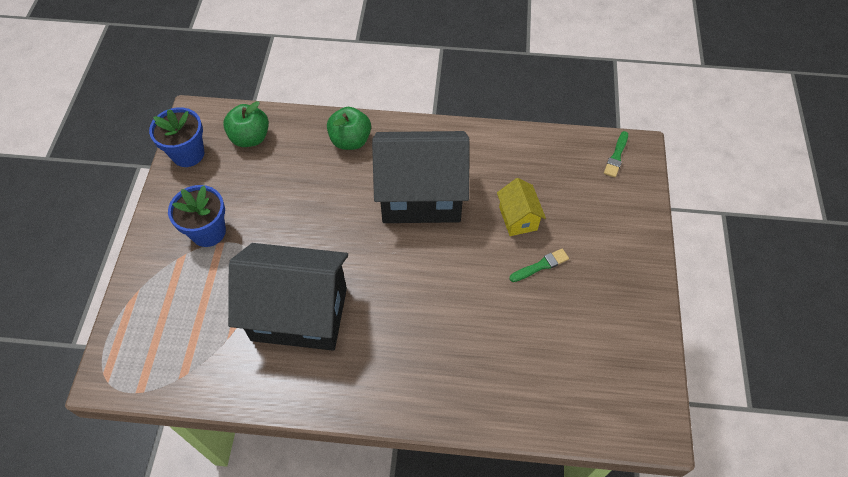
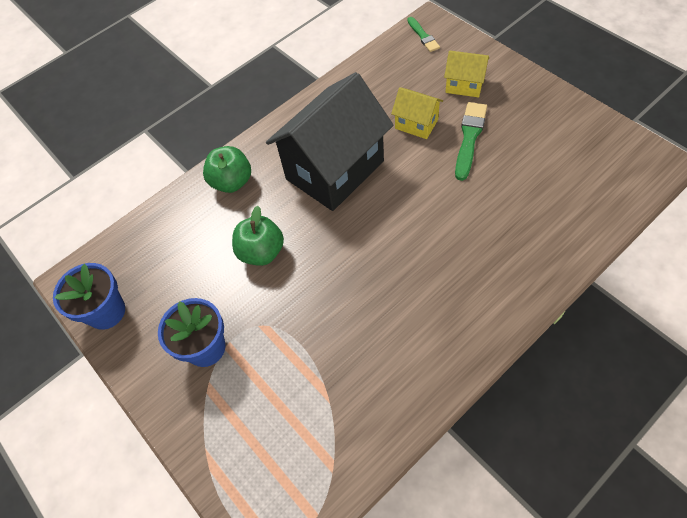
camera: 40 degrees left, 0 degrees up
green apple [223,101,269,147] -> green apple moved to [232,206,284,266]
black house [228,243,348,351] -> none
green brush [509,249,569,282] -> green brush [455,102,487,181], size x1.58
none -> yellow house [444,51,489,98]

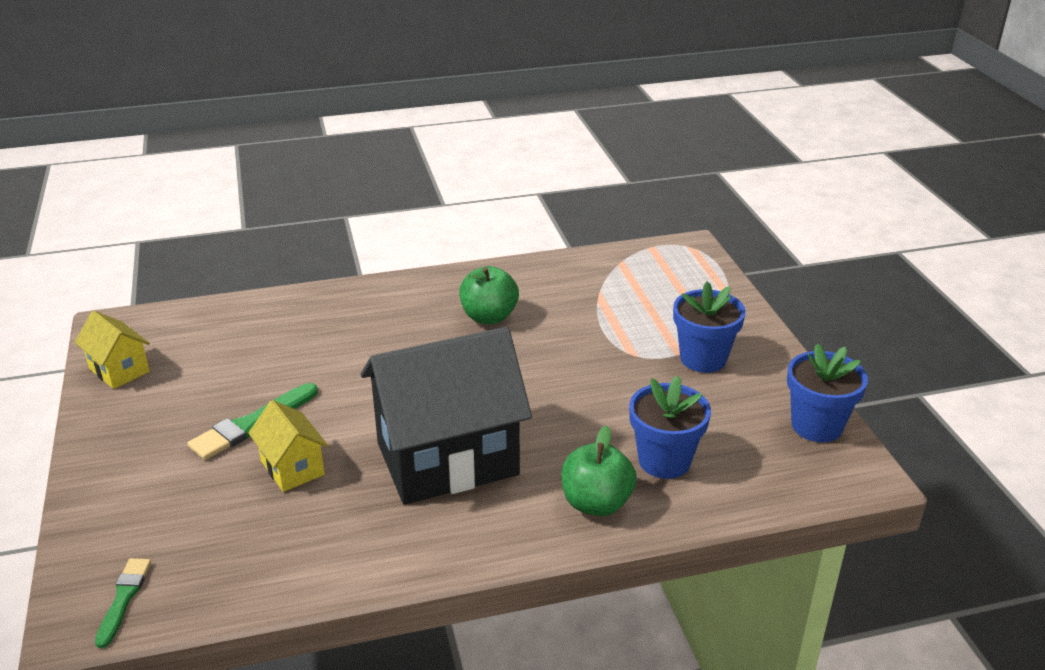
camera: 160 degrees left, 25 degrees down
green apple [232,206,284,266] -> green apple moved to [459,266,519,324]
yellow house [444,51,489,98] -> yellow house moved to [74,311,150,389]
none -> blue flower pot [629,376,711,479]

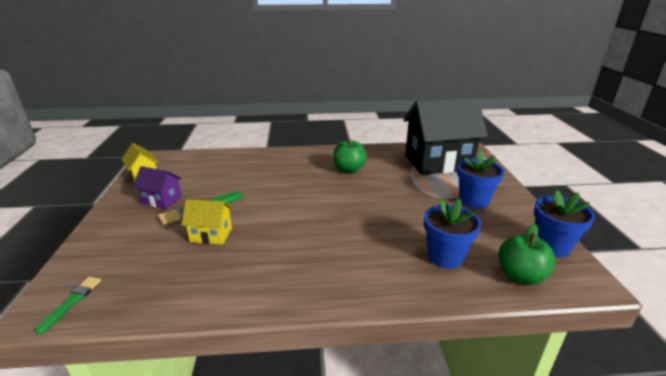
camera: 10 degrees right, 5 degrees down
yellow house [248,400,328,492] -> yellow house turned 60 degrees counterclockwise [181,199,232,245]
black house [361,327,532,505] -> black house moved to [403,97,488,175]
green apple [561,425,637,516] -> green apple moved to [499,223,556,285]
none -> purple house [133,166,182,209]

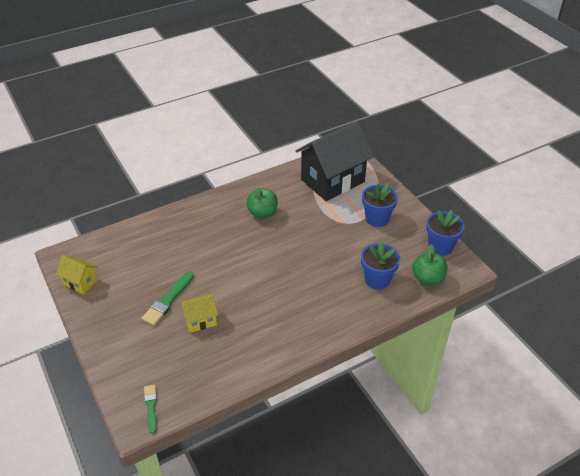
camera: 25 degrees left, 15 degrees up
purple house [133,166,182,209] -> none

